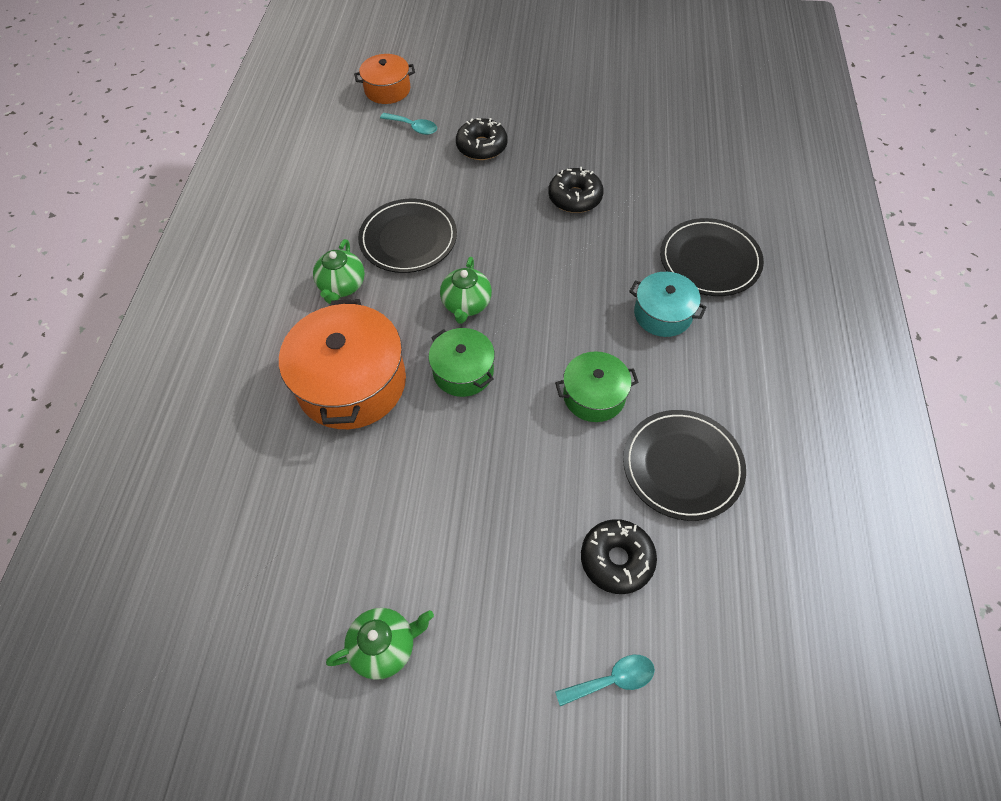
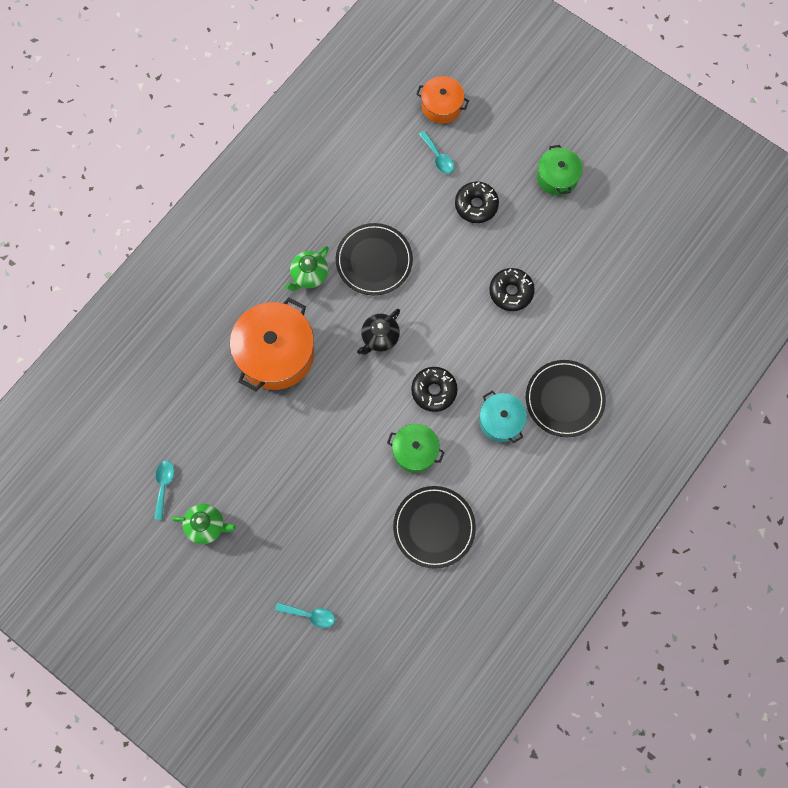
camera: 30 degrees right, 15 degrees up
green pot [429,328,495,397] -> green pot moved to [537,145,583,195]
green teapot [440,257,492,324] -> black teapot [357,309,400,355]
black donut [581,519,657,594] -> black donut moved to [411,367,458,412]
none -> turquoise spoon [154,461,174,520]

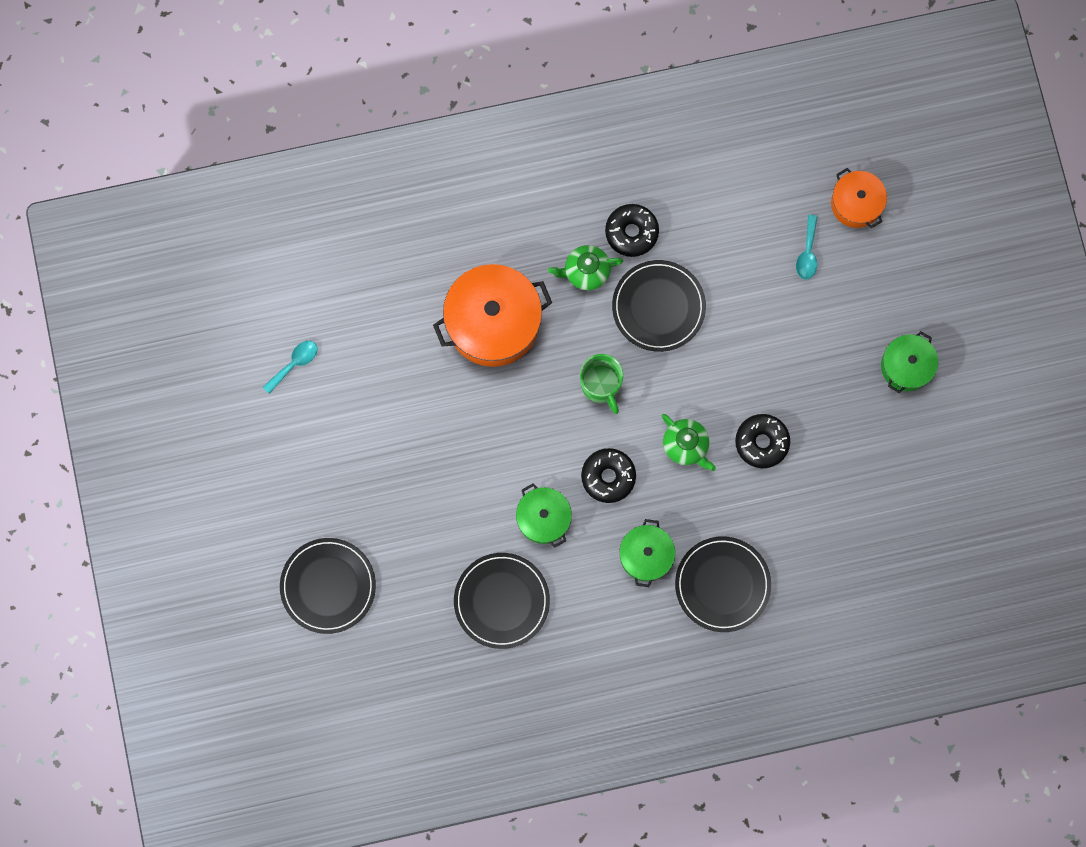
camera: 40 degrees right, 5 degrees up
green teapot [171,504,236,544] -> green teapot moved to [662,414,716,471]
turquoise spoon [275,602,335,628] -> black plate [280,538,376,634]
black teapot [357,309,400,355] -> green mug [580,354,624,414]
black donut [455,181,499,223] -> black donut moved to [605,204,659,257]
turquoise pot [479,390,527,443] -> green pot [619,519,675,587]

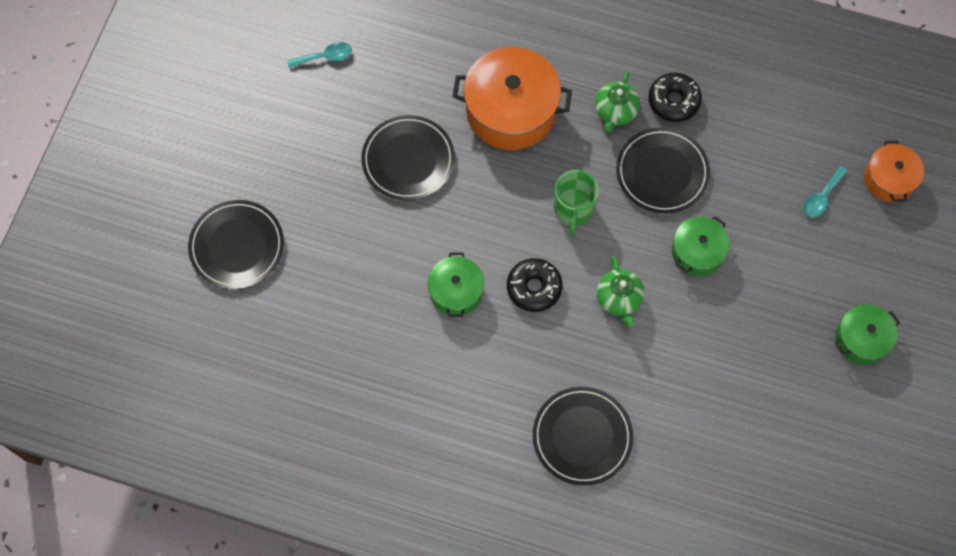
camera: 30 degrees right, 10 degrees down
black plate [454,553,550,649] -> black plate moved to [361,115,455,201]
green teapot [548,245,623,291] -> green teapot turned 90 degrees counterclockwise [595,71,640,133]
green pot [619,519,675,587] -> green pot moved to [672,216,730,276]
black donut [735,414,790,468] -> none

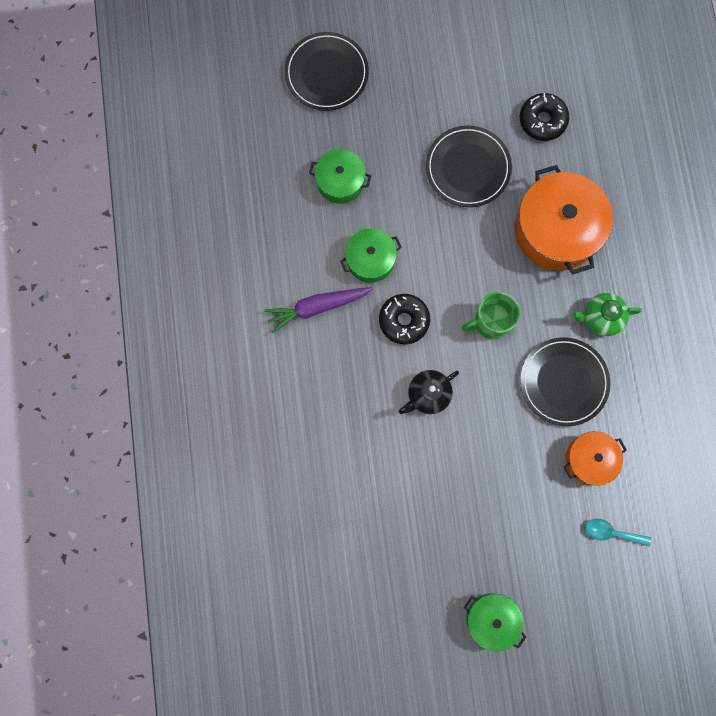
camera: 65 degrees right, 10 degrees up
turquoise spoon [287,42,352,68] -> none
black plate [533,387,633,486] -> none
green teapot [597,257,644,326] -> black teapot [399,370,459,414]
black donut [648,73,702,122] -> black donut moved to [520,93,569,141]
green pot [672,216,730,276] -> green pot moved to [309,149,371,204]
orange pot [864,141,924,202] -> orange pot moved to [564,431,627,485]
none -> purple carrot [264,287,373,334]

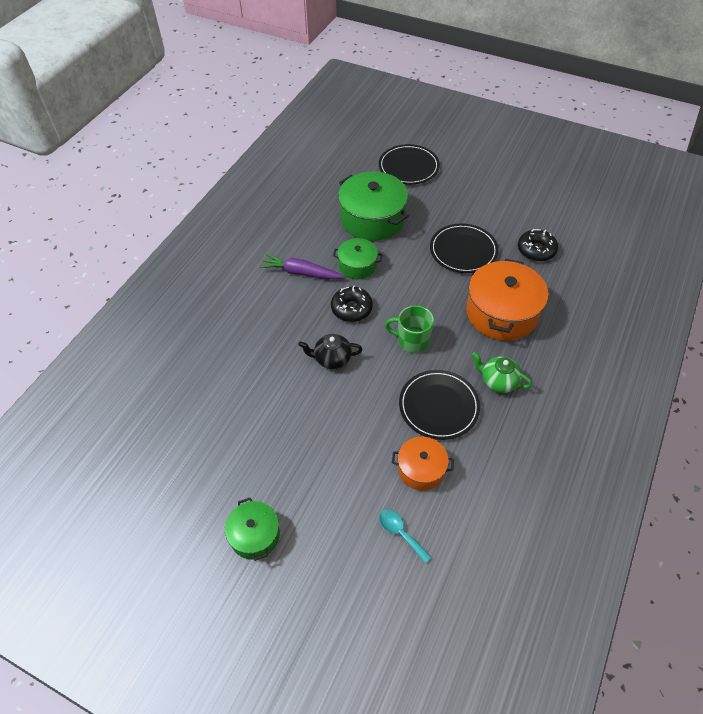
camera: 35 degrees right, 25 degrees down
green pot [309,149,371,204] -> green pot [338,172,409,241], size x1.79

